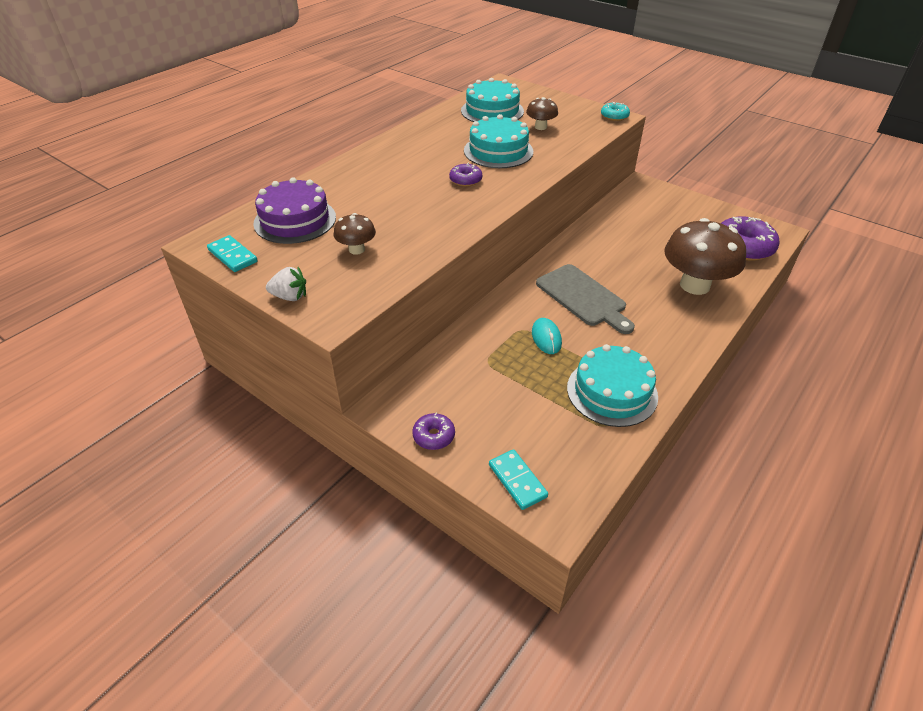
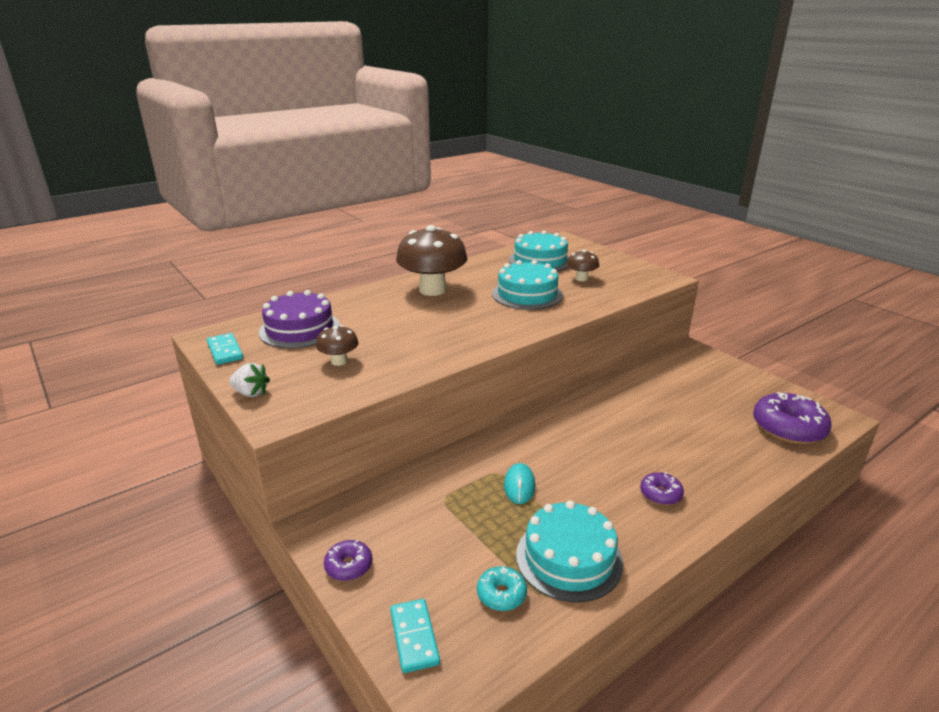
camera: 15 degrees right, 15 degrees down
purple donut [449,163,482,187] -> purple donut moved to [640,472,684,505]
grey cutting board [536,264,635,334] -> none
turquoise donut [601,102,630,121] -> turquoise donut moved to [477,566,527,611]
brown mushroom [664,218,746,295] -> brown mushroom moved to [396,225,468,296]

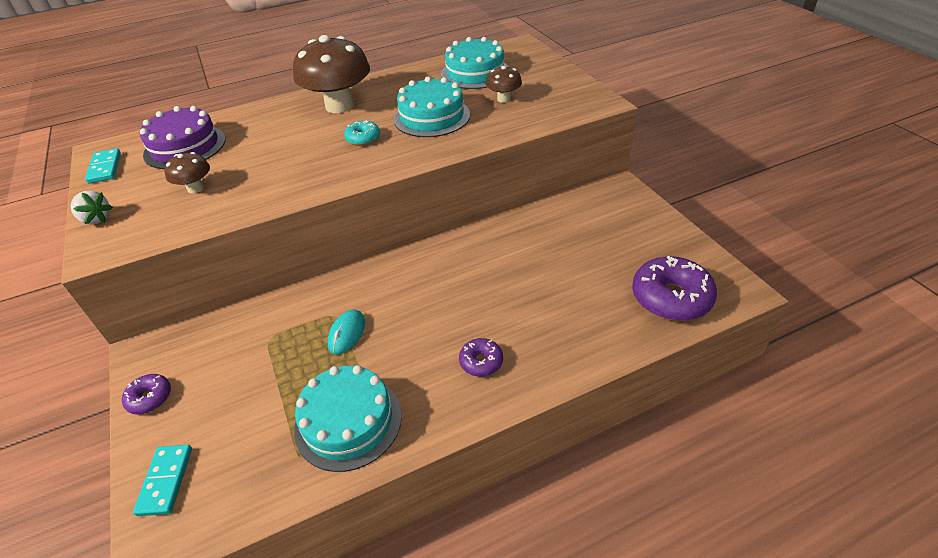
camera: 15 degrees right, 15 degrees up
turquoise donut [477,566,527,611] -> turquoise donut moved to [344,120,380,146]

